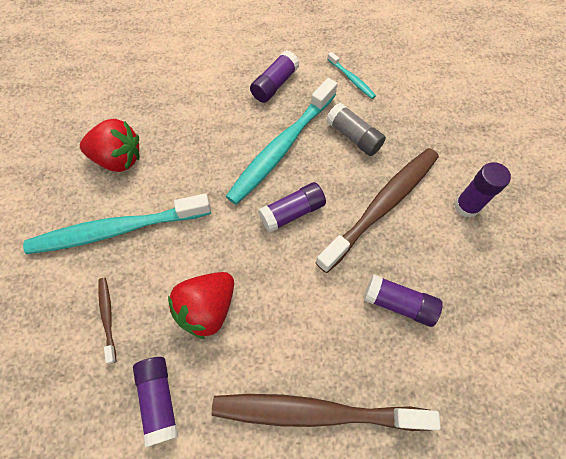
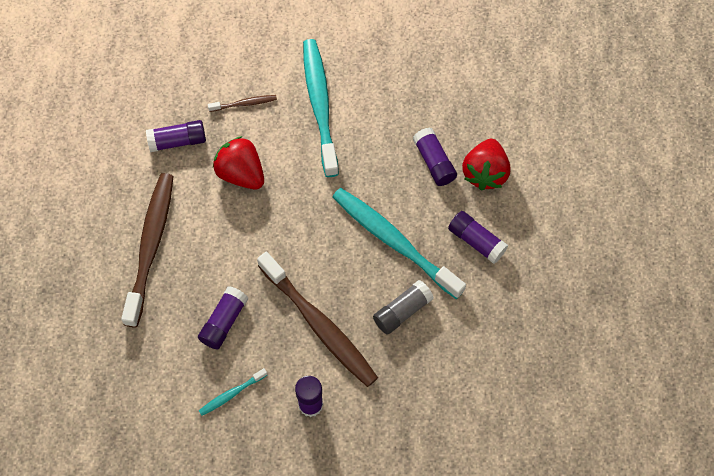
camera: 95 degrees right, 0 degrees up
red strawberry [80,119,140,172] -> red strawberry moved to [462,139,510,191]
purple glue stick [258,182,326,233] -> purple glue stick moved to [413,127,457,186]
turquoise toothbrush [328,52,376,99] -> turquoise toothbrush moved to [199,368,267,416]

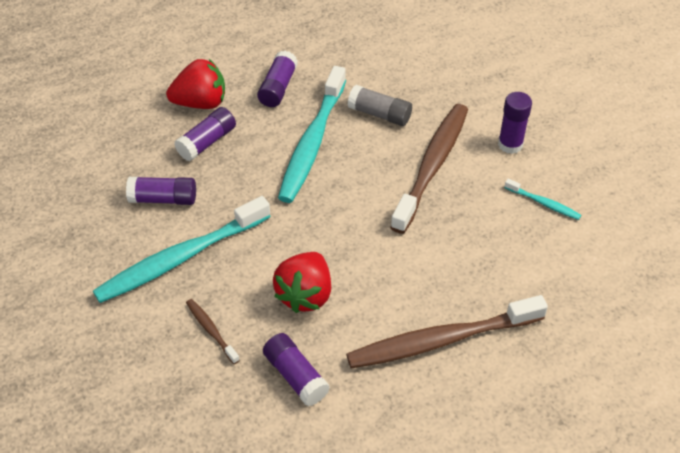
camera: 115 degrees left, 15 degrees down
purple glue stick [198,286,248,349] -> purple glue stick moved to [126,177,196,205]

